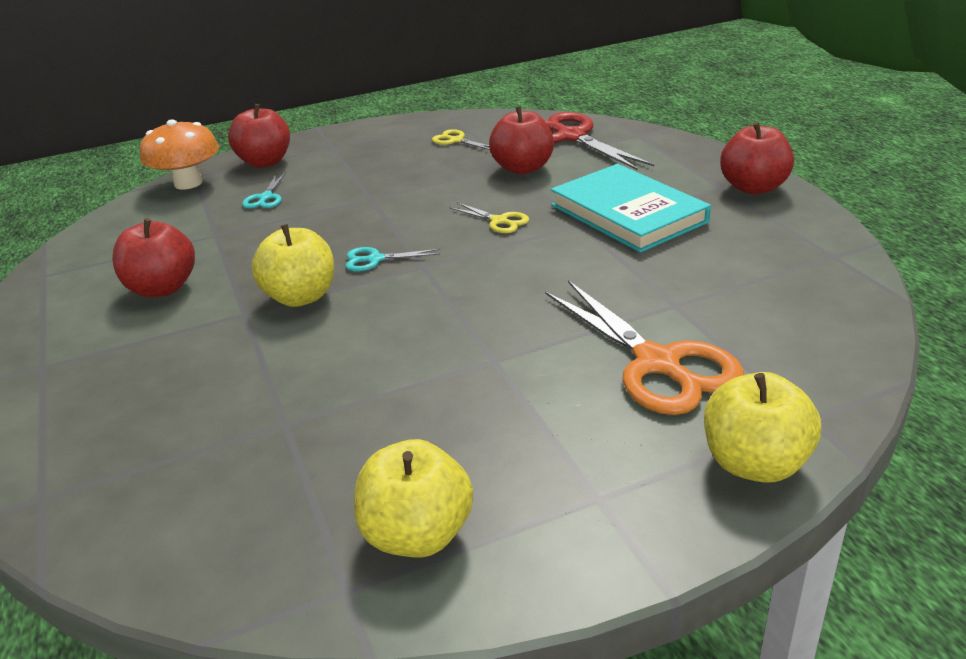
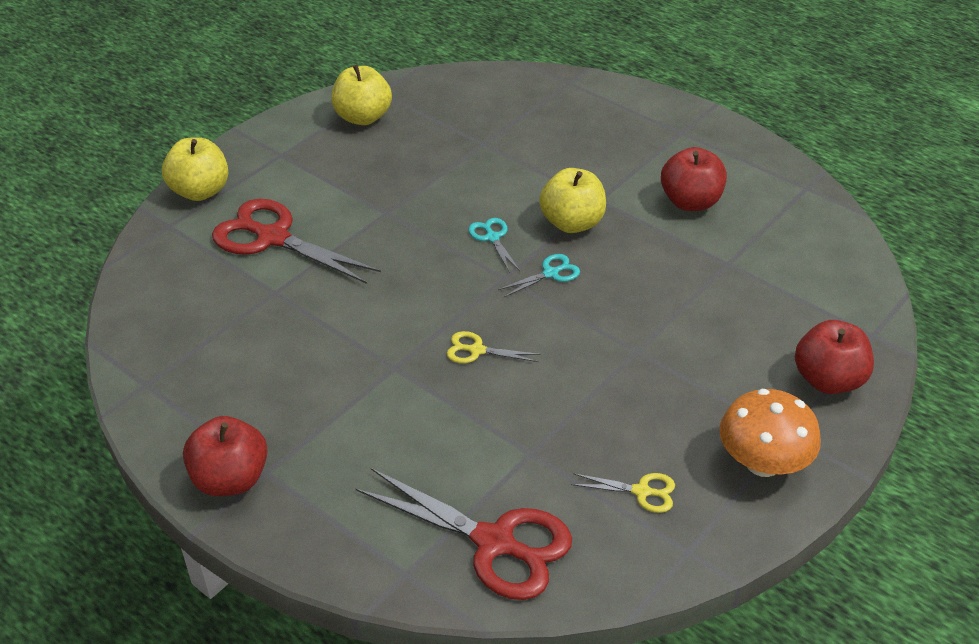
camera: 150 degrees right, 10 degrees up
orange mushroom [140,119,219,189] -> orange mushroom moved to [719,389,821,477]
turquoise scissors [242,172,286,208] -> turquoise scissors moved to [468,218,520,273]
red apple [489,106,554,174] -> none
orange scissors [545,280,744,415] -> red scissors [212,199,381,284]
turquoise book [551,164,711,253] -> none

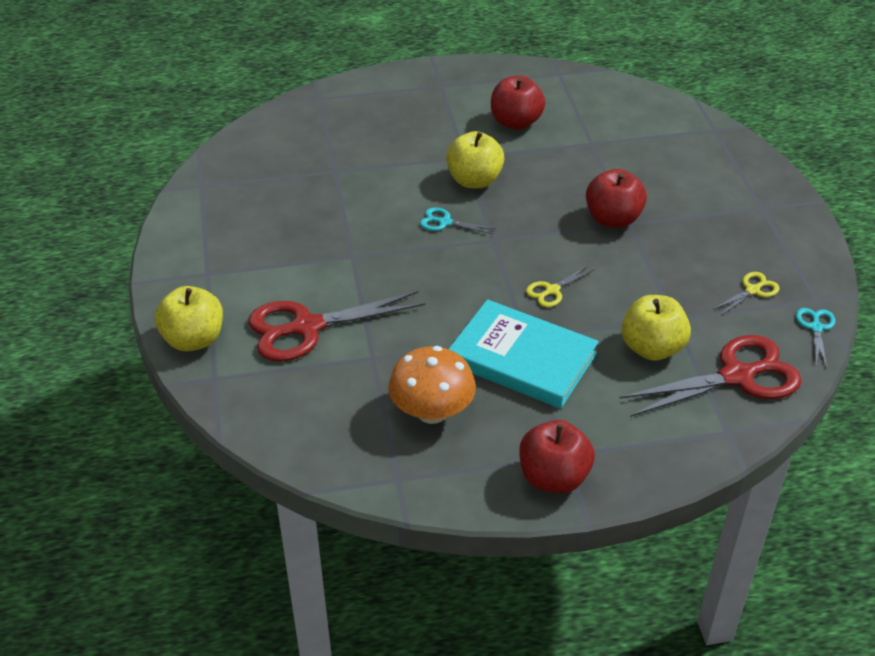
camera: 50 degrees left, 0 degrees up
yellow apple [332,65,392,125] -> yellow apple moved to [621,295,691,361]
turquoise scissors [498,254,580,297] -> turquoise scissors moved to [796,308,836,368]
orange mushroom [719,389,821,477] -> orange mushroom moved to [388,346,476,424]
red apple [795,320,874,394] -> red apple moved to [586,169,647,228]
none -> turquoise book [449,299,599,409]

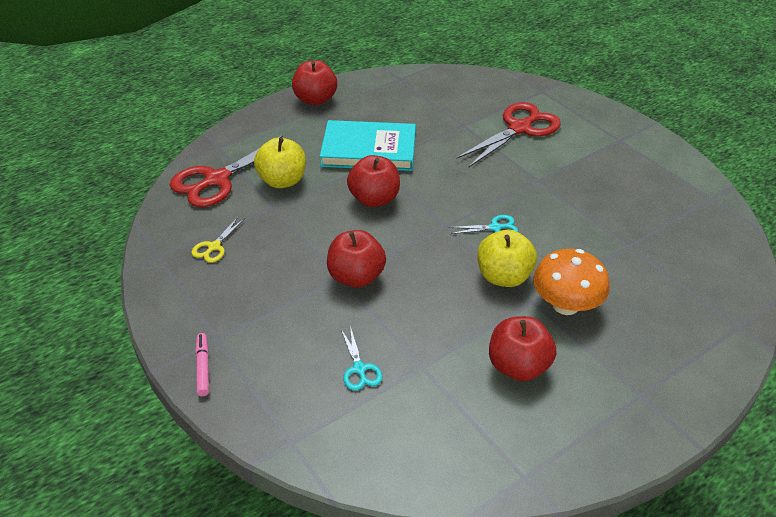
camera: 155 degrees right, 0 degrees up
yellow apple [155,286,223,351] -> none
orange mushroom [388,346,476,424] -> orange mushroom moved to [533,249,610,315]
yellow scissors [526,264,595,307] -> red apple [347,155,400,207]
turquoise scissors [796,308,836,368] -> turquoise scissors moved to [341,326,383,391]
none -> pink marker [195,333,209,396]

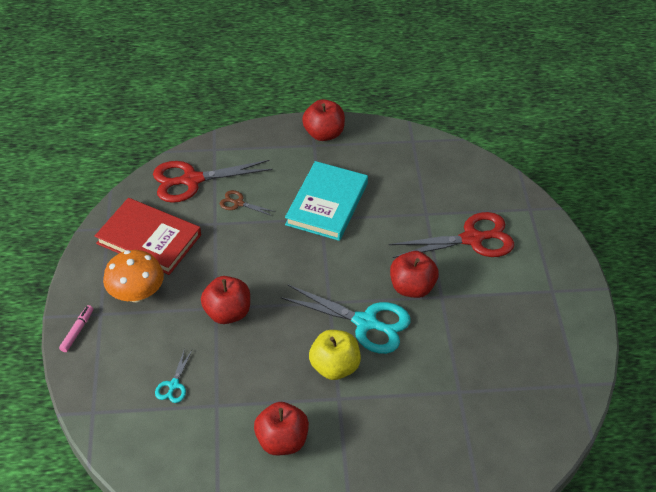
camera: 30 degrees right, 5 degrees up
yellow scissors [191,217,245,263] -> red book [95,198,201,275]
yellow apple [254,138,306,188] -> brown scissors [220,190,276,216]
turquoise book [320,120,416,171] -> turquoise book turned 75 degrees clockwise [285,161,368,241]
red apple [347,155,400,207] -> red apple moved to [390,251,439,298]
turquoise scissors [449,215,518,234] -> turquoise scissors [280,284,411,354], size x2.14
orange mushroom [533,249,610,315] -> orange mushroom moved to [103,250,164,302]

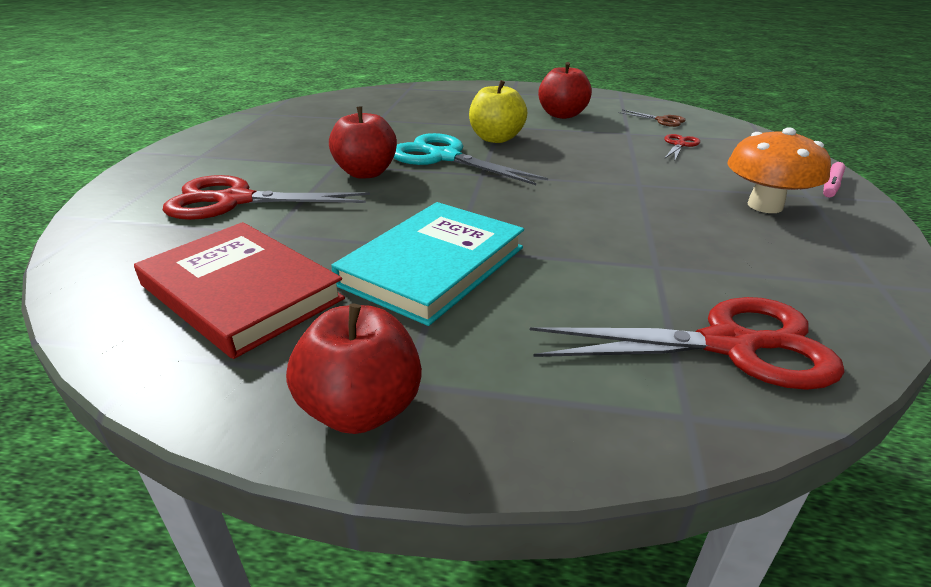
camera: 165 degrees left, 15 degrees down
red book [95,198,201,275] -> red book moved to [134,222,345,359]
turquoise scissors [155,349,192,403] -> red scissors [664,134,700,162]
red apple [201,276,250,324] -> none
brown scissors [220,190,276,216] -> brown scissors moved to [618,110,686,127]

